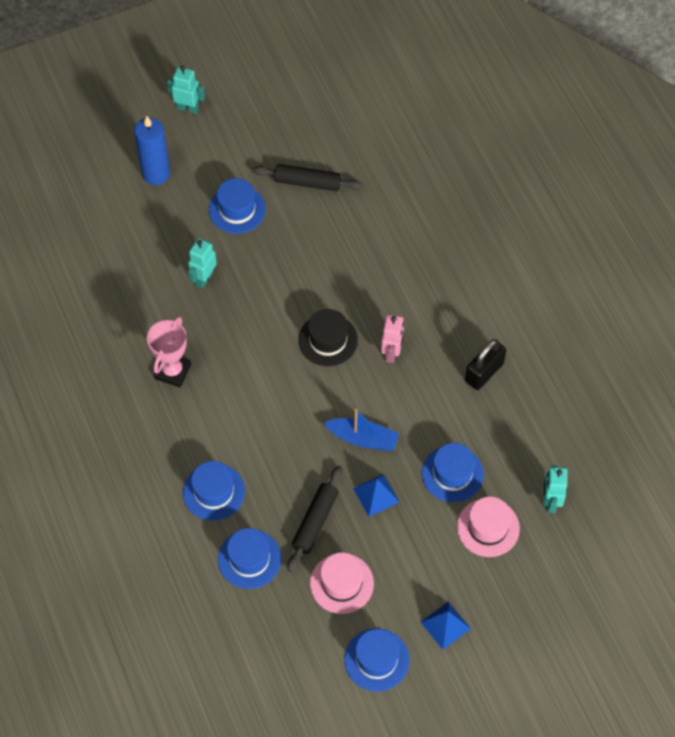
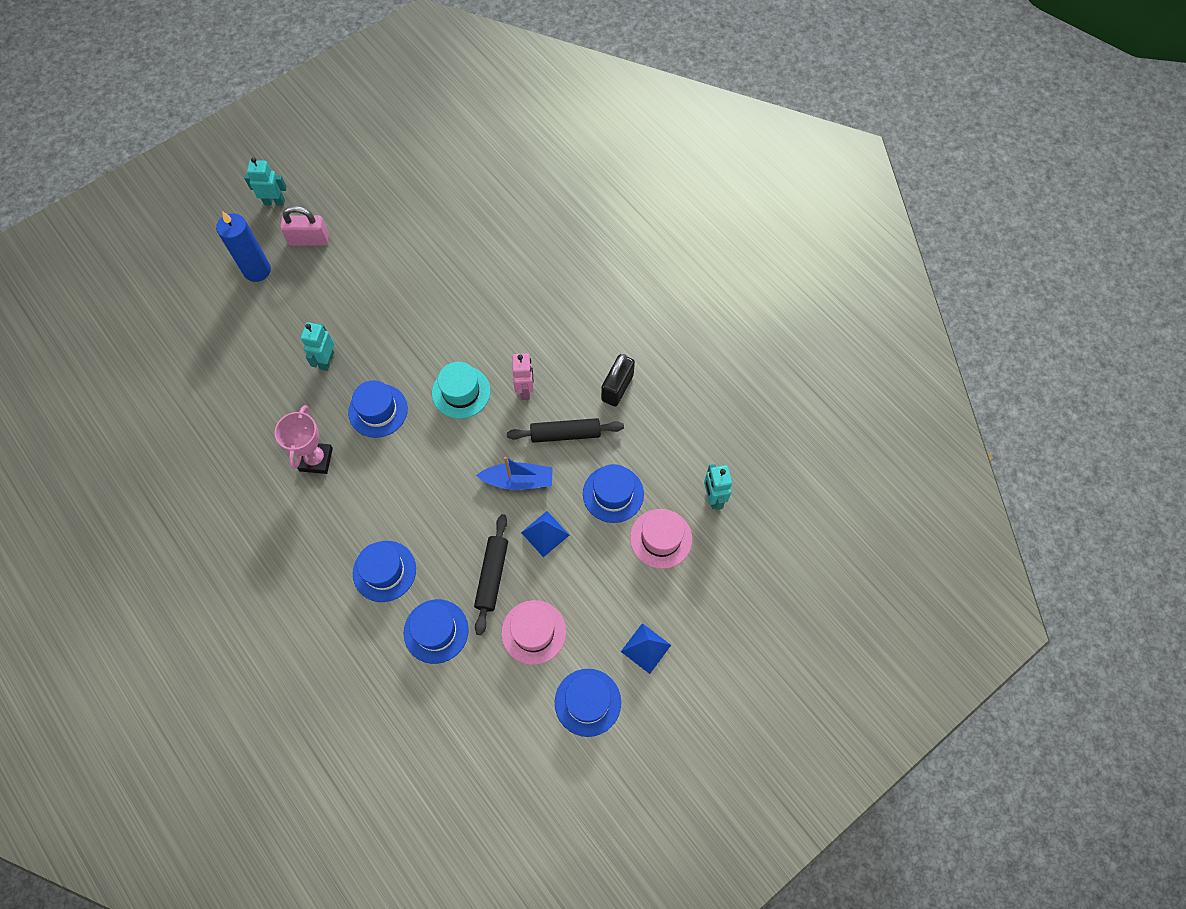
camera: 15 degrees left, 5 degrees up
blue hat [209,178,266,234] -> blue hat moved to [348,380,408,438]
black rolling pin [253,164,363,191] -> black rolling pin moved to [507,418,624,443]
black hat [298,309,358,366] -> turquoise hat [432,362,490,419]
none -> pink padlock [280,206,329,246]

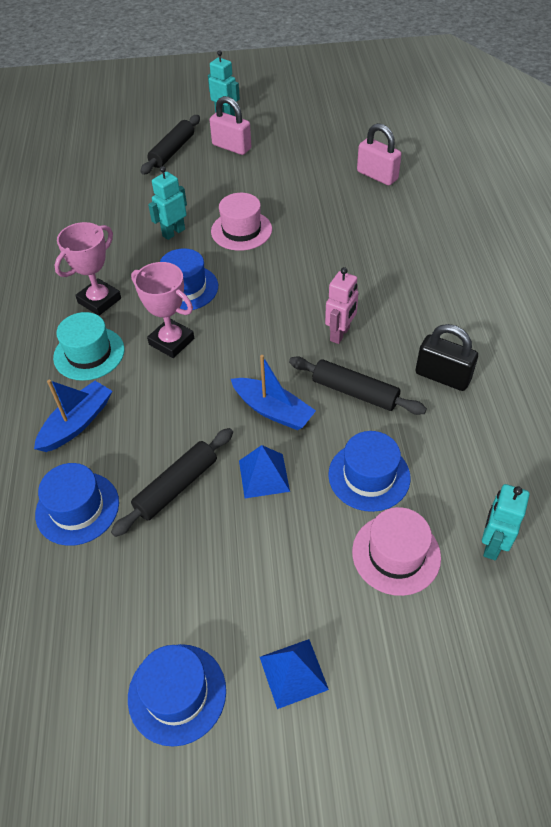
camera: 35 degrees right, 15 degrees down
blue candle [216,212,271,282] -> black rolling pin [140,115,200,175]
blue hat [353,541,416,602] -> blue boat [34,380,112,452]
turquoise hat [432,362,490,419] -> turquoise hat moved to [53,312,125,381]
pink hat [501,600,566,665] -> pink hat moved to [211,193,272,251]
black padlock [601,354,635,406] -> black padlock turned 60 degrees clockwise [415,324,478,391]
none -> pink trophy [131,262,194,358]
none -> pink padlock [357,123,402,185]

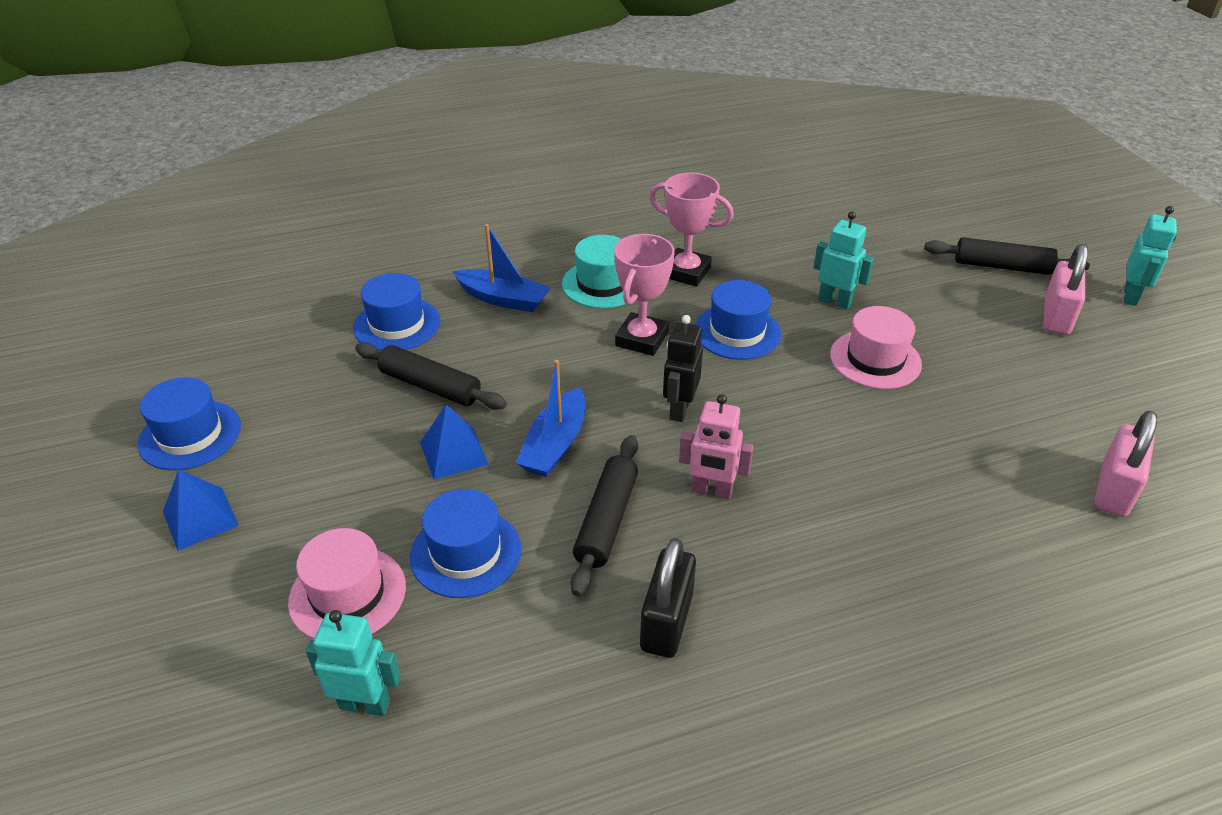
camera: 75 degrees right, 10 degrees down
none -> black robot [663,315,703,422]

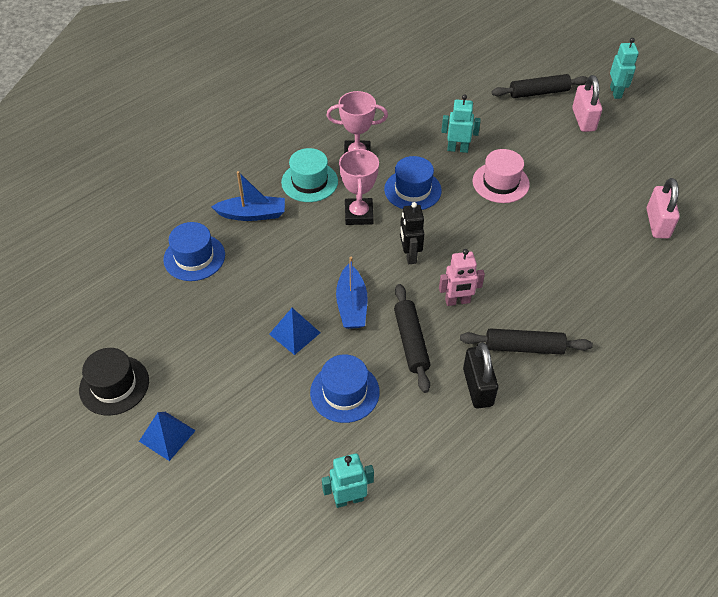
camera: 25 degrees left, 10 degrees up
blue hat [138,377,241,470] -> black hat [79,348,149,415]
pink hat [288,528,406,639] -> none
black rolling pin [355,343,507,410] -> black rolling pin moved to [460,328,593,354]

